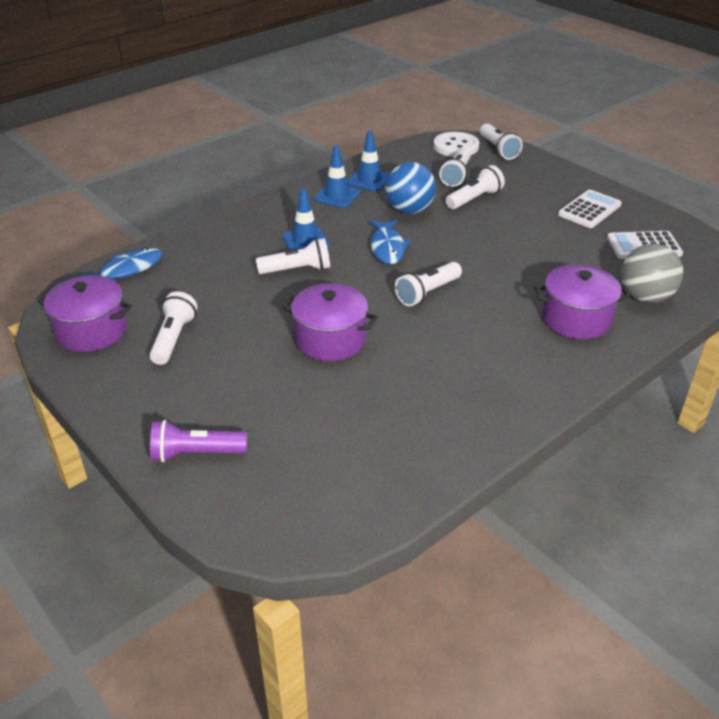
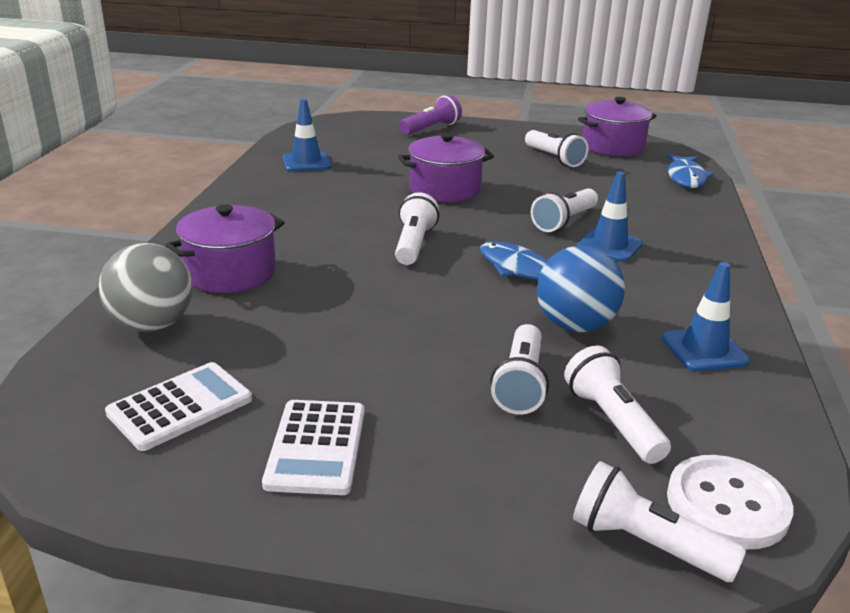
camera: 140 degrees right, 10 degrees down
blue traffic cone [314,146,360,208] -> blue traffic cone moved to [283,99,331,172]

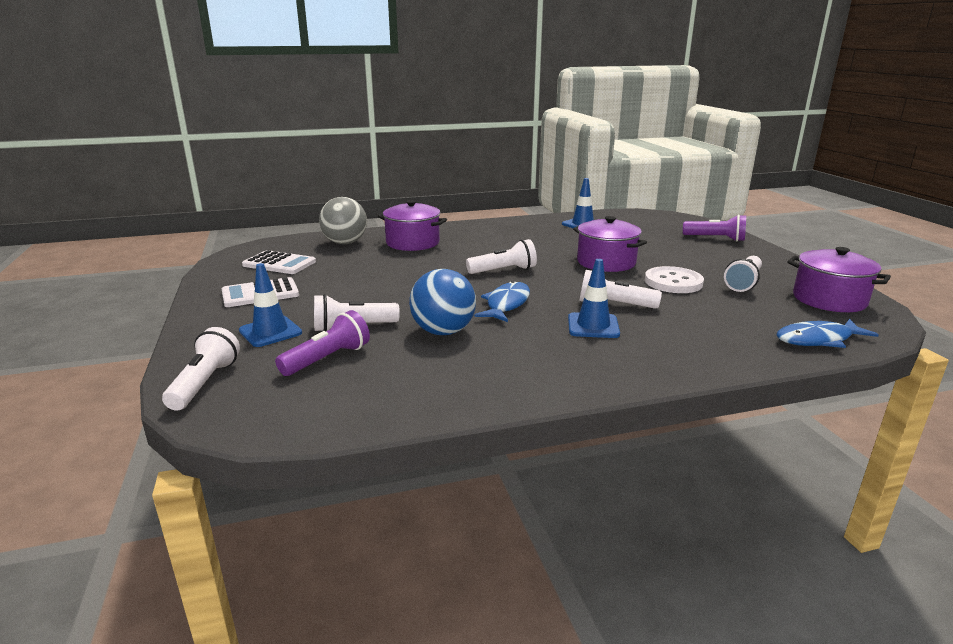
camera: 65 degrees right, 5 degrees down
white flashlight [564,345,671,464] -> purple flashlight [275,310,370,376]
blue traffic cone [661,262,750,372] -> blue traffic cone moved to [239,263,302,347]
white button [667,455,793,550] -> white button moved to [645,266,704,293]

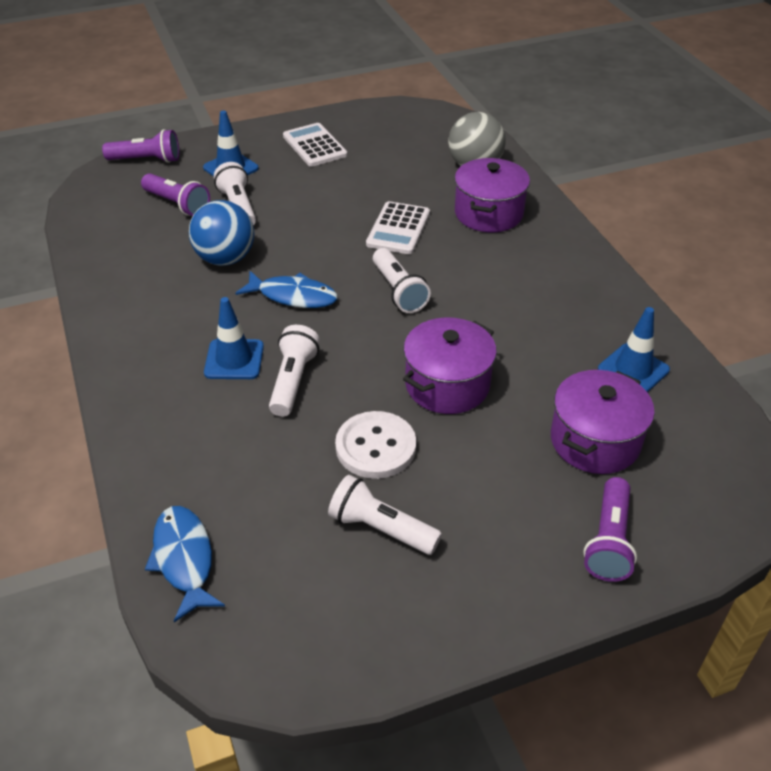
camera: 85 degrees right, 20 degrees up
white flashlight [162,327,240,411] -> purple flashlight [102,129,179,163]
white calculator [242,250,316,274] -> white calculator moved to [366,201,430,254]
purple pot [787,247,891,312] -> purple pot moved to [551,370,655,474]

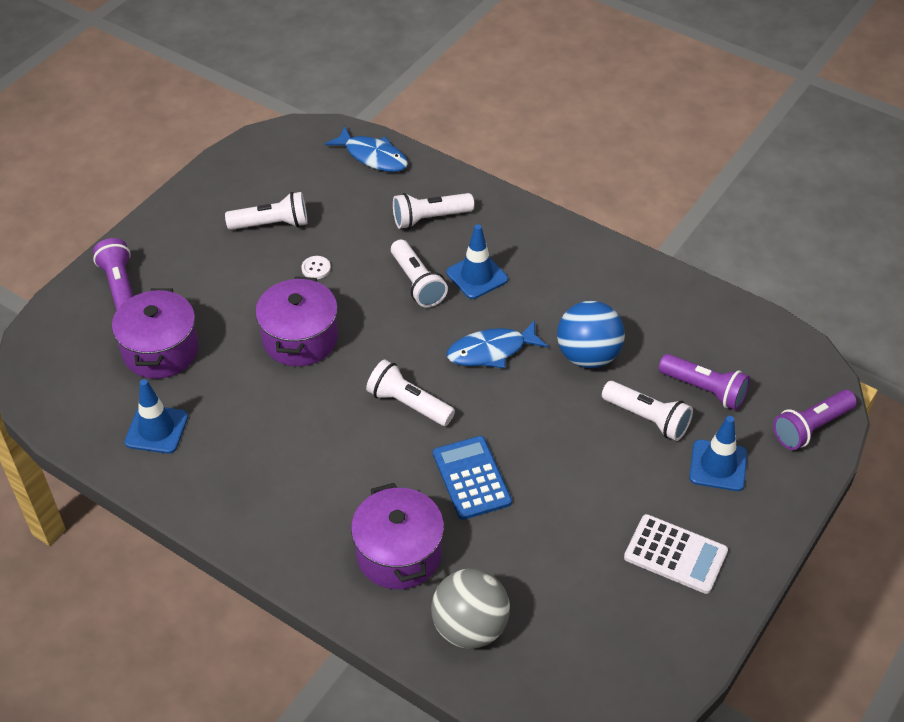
camera: 145 degrees right, 5 degrees up
purple flashlight [141,173,210,216] -> purple flashlight turned 150 degrees counterclockwise [659,354,750,410]
white button [335,411,416,479] -> white button [301,256,331,279], size x0.45
white calculator [366,201,430,254] -> blue calculator [433,436,512,520]
none -> white flashlight [393,193,474,229]

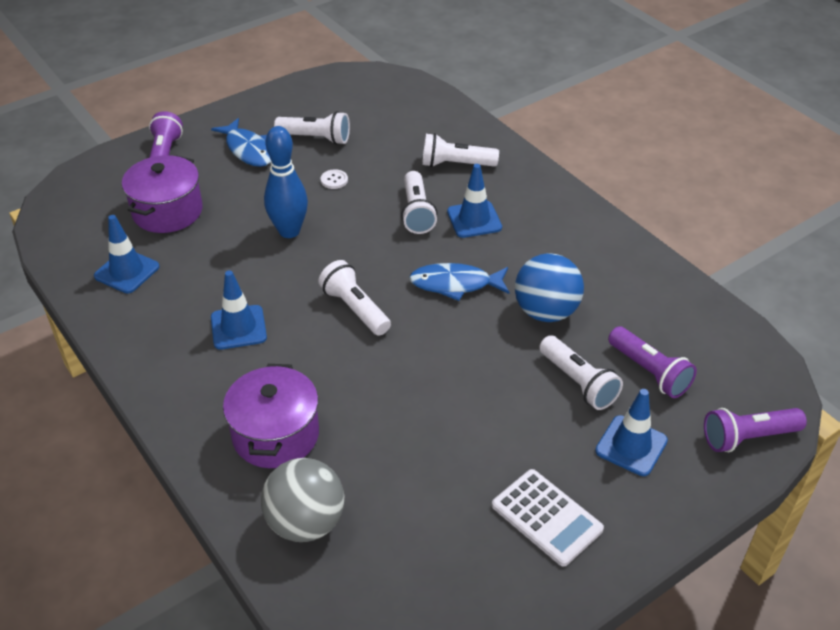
camera: 20 degrees right, 5 degrees down
purple pot [255,276,338,366] -> blue bowling pin [264,126,308,238]
blue fish [325,126,408,172] -> blue fish moved to [211,118,271,167]
blue calculator [433,436,512,520] -> none
none -> blue traffic cone [211,270,267,350]

